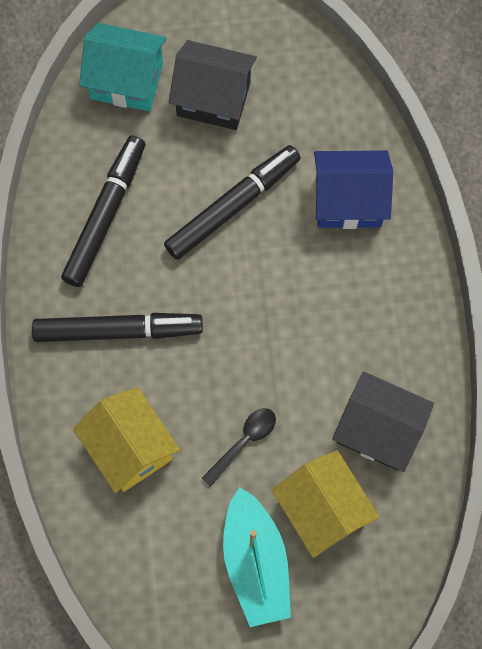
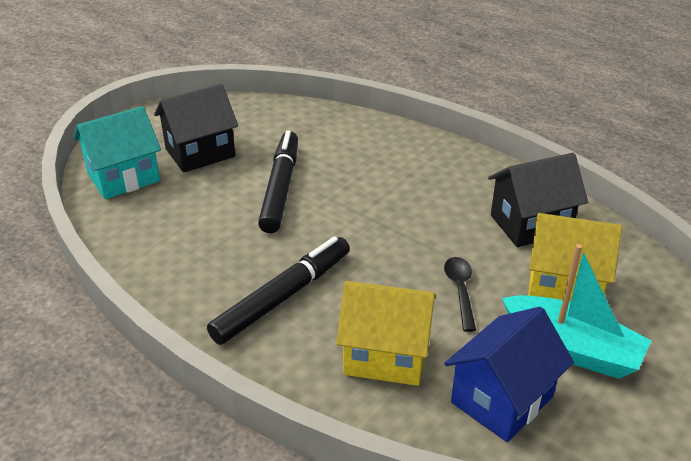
camera: 45 degrees left, 35 degrees down
black marker [61,136,145,287] -> none
blue house [314,150,393,229] -> blue house moved to [444,307,574,442]

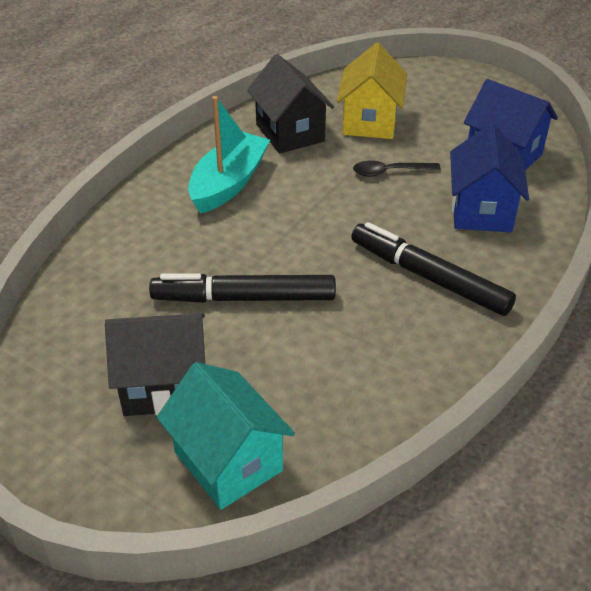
camera: 95 degrees left, 5 degrees up
black house [154,84,238,173] -> black house turned 60 degrees counterclockwise [105,313,205,416]
yellow house [336,281,436,386] -> blue house [450,124,529,232]
turquoise boat [502,244,651,379] -> turquoise boat moved to [188,96,270,214]

